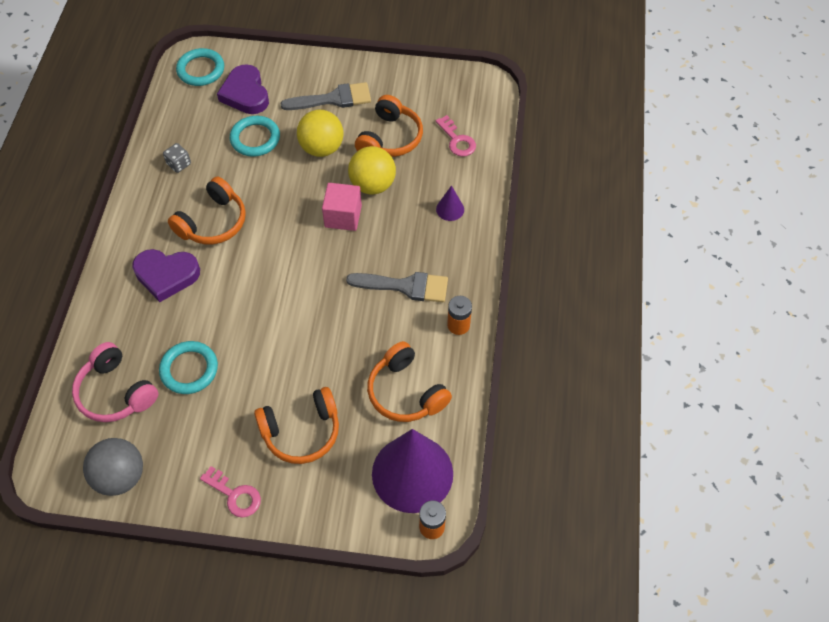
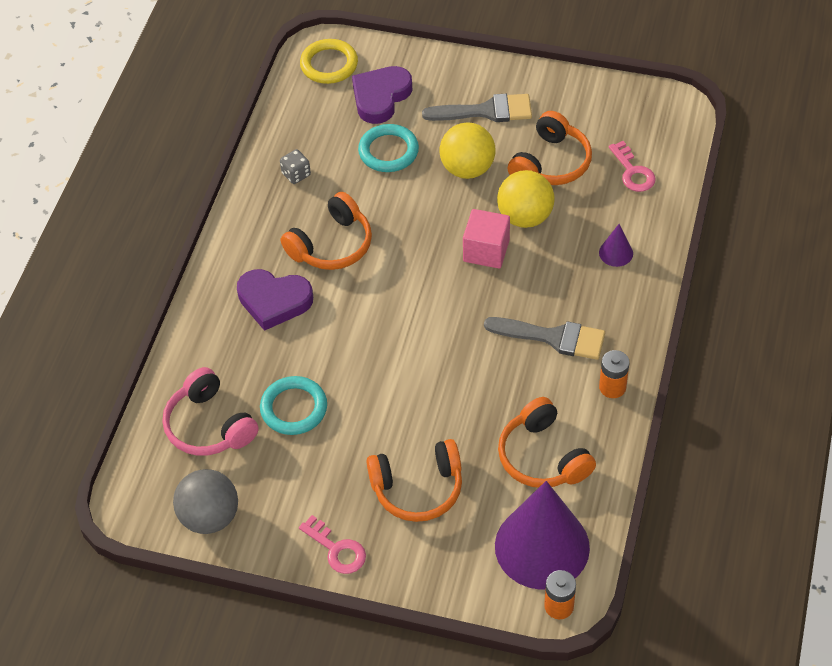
camera: 10 degrees right, 5 degrees down
turquoise ring [176,48,224,86] -> yellow ring [300,39,358,84]
purple heart [217,64,269,114] -> purple heart turned 45 degrees clockwise [352,66,412,124]

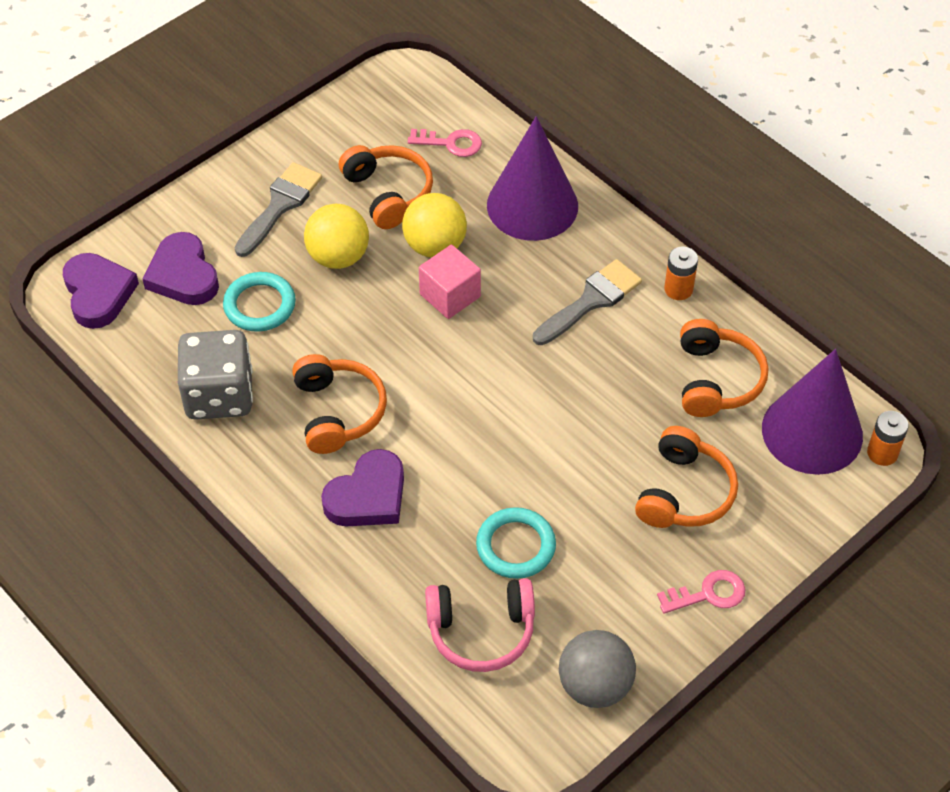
camera: 60 degrees left, 0 degrees up
grey dice [280,149,311,184] -> grey dice [178,330,253,420], size x2.36
yellow ring [300,39,358,84] -> purple heart [63,253,139,329]
orange headphones [498,397,596,488] -> orange headphones turned 90 degrees counterclockwise [680,319,768,417]
purple cone [599,224,633,267] -> purple cone [487,116,578,241], size x2.46

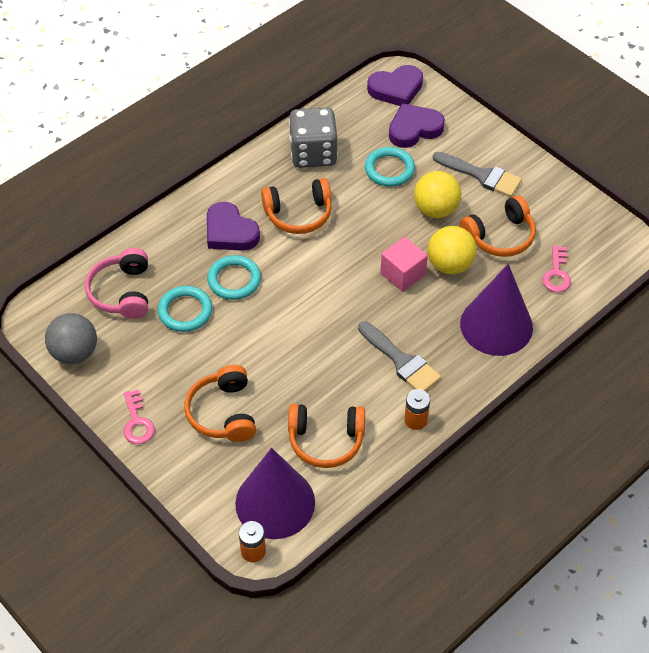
camera: 90 degrees right, 0 degrees up
orange headphones [635,426,738,528] -> orange headphones turned 60 degrees clockwise [184,365,256,442]
none -> turquoise ring [207,255,261,300]

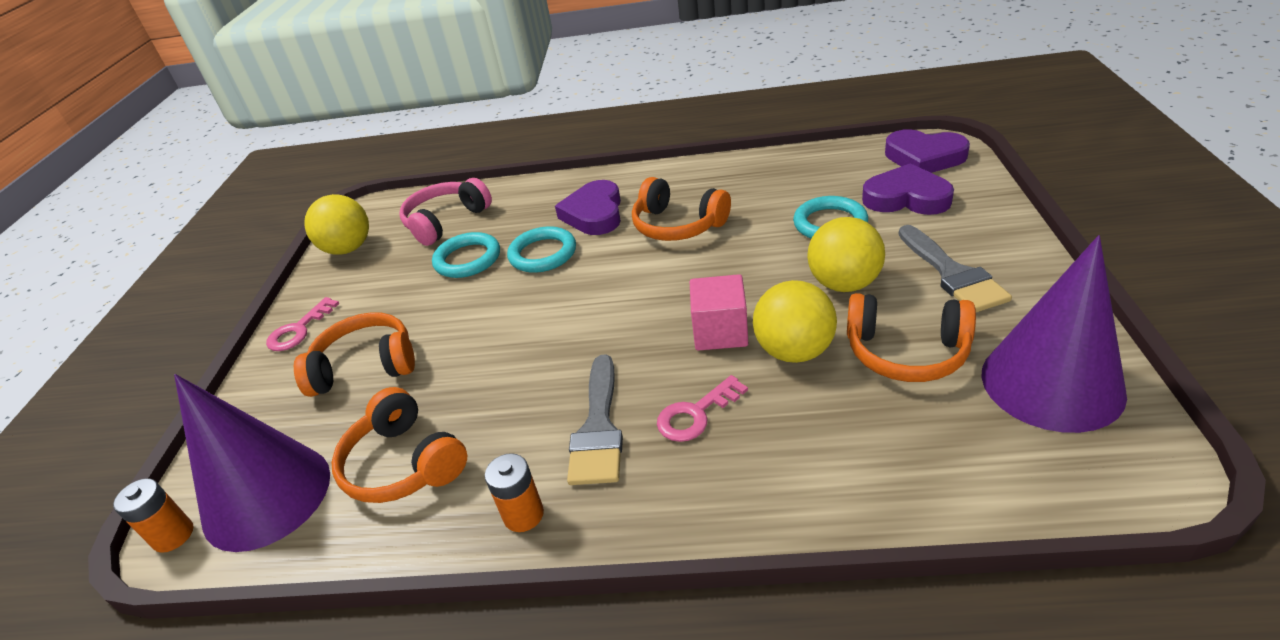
camera: 50 degrees right, 15 degrees down
grey ball [45,313,97,364] -> yellow ball [304,194,369,255]
orange headphones [184,365,256,442] -> orange headphones turned 45 degrees clockwise [294,312,415,397]
grey dice [289,107,338,168] -> none
purple cone [460,264,533,356] -> purple cone moved to [981,235,1127,433]
pink key [542,245,571,293] -> pink key moved to [657,375,748,442]

